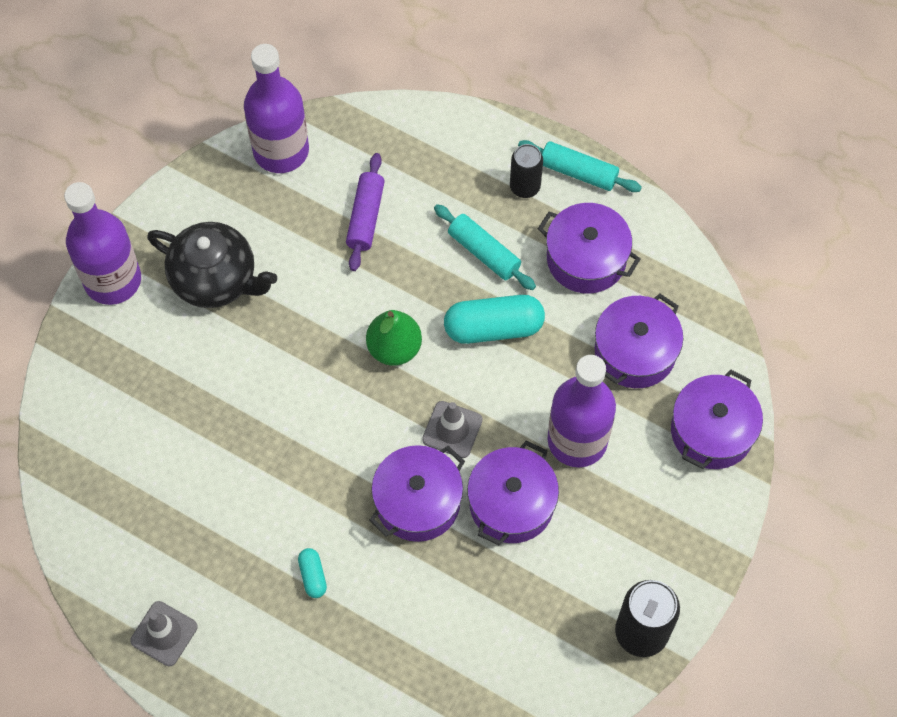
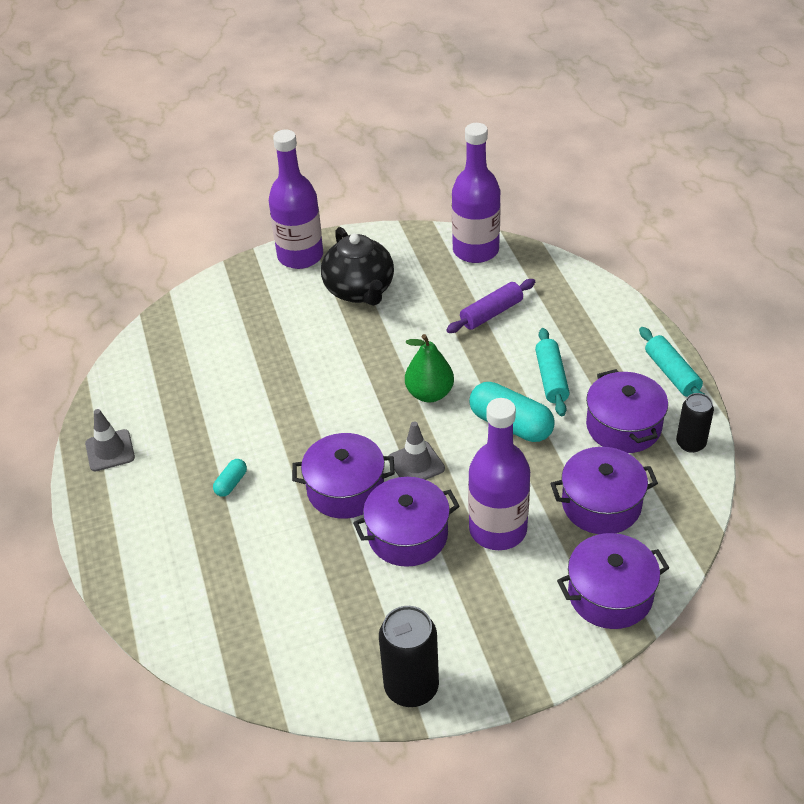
camera: 45 degrees right, 20 degrees down
black can [510,144,543,198] -> black can moved to [676,393,714,453]

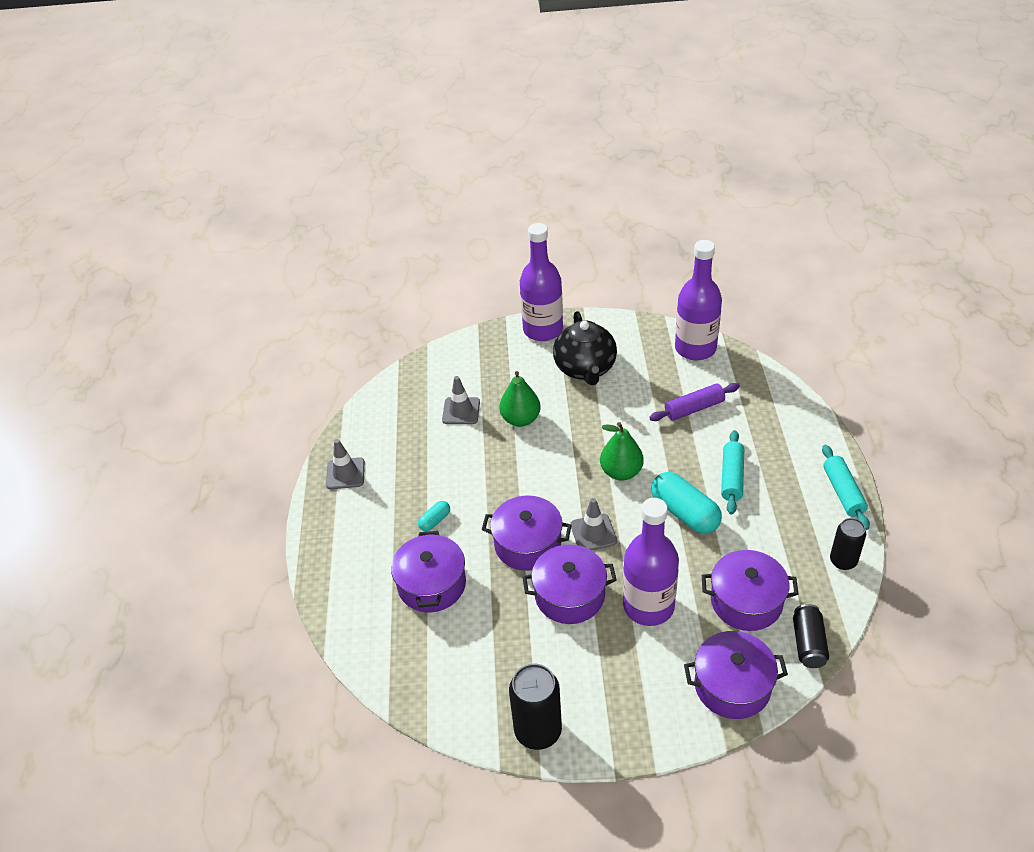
camera: 15 degrees right, 0 degrees up
purple pot [586,369,668,453] -> purple pot moved to [391,531,466,612]
none -> grey traffic cone [442,376,480,424]
none -> green pear [499,371,541,427]
none -> black can [793,604,829,668]

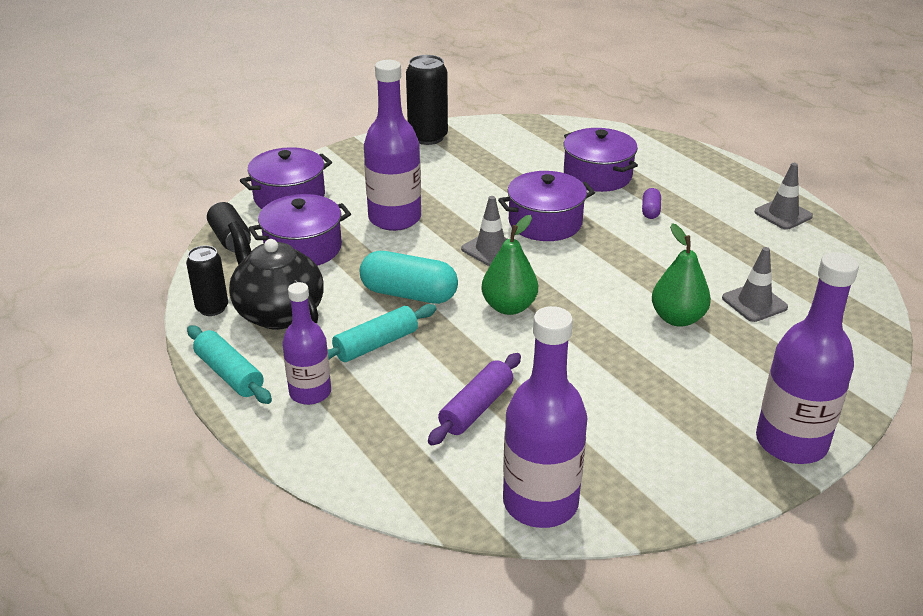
camera: 145 degrees right, 10 degrees down
turquoise capsule [418,501,450,531] -> purple capsule [642,188,661,219]
purple pot [522,544,617,624] -> none
black teapot [553,311,617,385] -> black teapot moved to [228,221,324,330]
turquoise rolling pin [721,430,744,515] -> turquoise rolling pin turned 75 degrees clockwise [328,304,437,362]
none -> purple bottle [282,282,331,405]

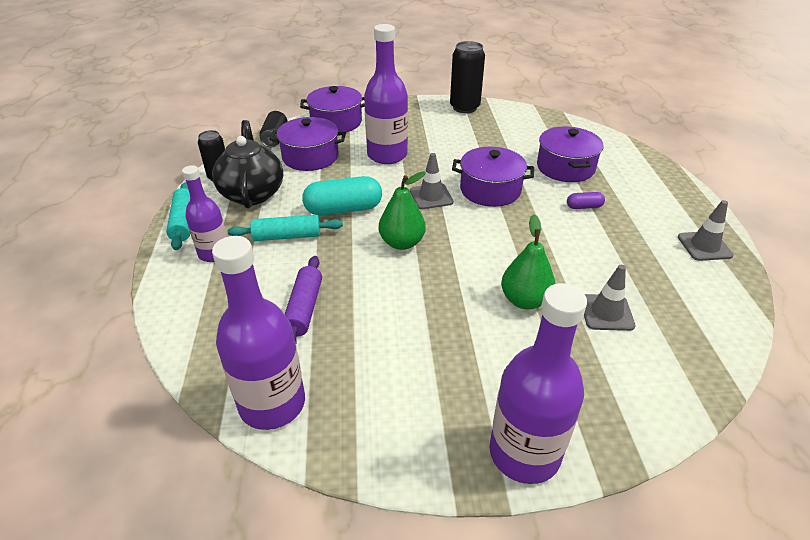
camera: 30 degrees right, 5 degrees up
turquoise capsule [360,251,458,304] -> turquoise capsule turned 60 degrees counterclockwise [302,176,382,216]
purple rolling pin [428,353,521,446] -> purple rolling pin turned 60 degrees counterclockwise [285,256,322,342]
purple capsule [642,188,661,219] -> purple capsule turned 45 degrees clockwise [567,192,605,209]

